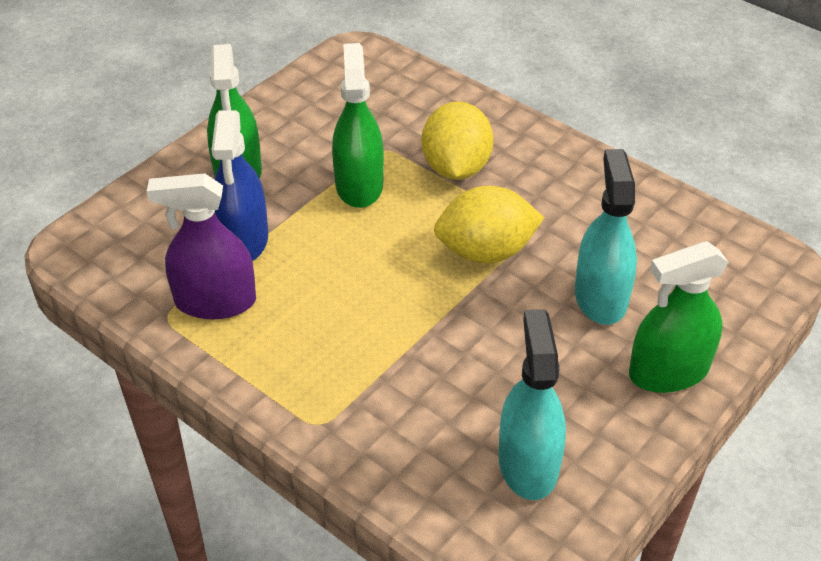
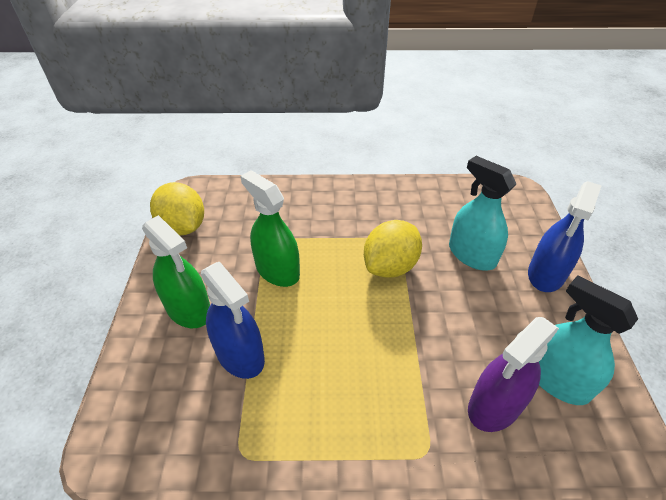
camera: 40 degrees left, 0 degrees up
purple spray bottle [147,173,256,319] -> purple spray bottle moved to [468,317,559,432]
yellow lemon [422,101,494,180] -> yellow lemon moved to [150,182,204,235]
green spray bottle [629,241,729,393] -> blue spray bottle [528,181,602,292]

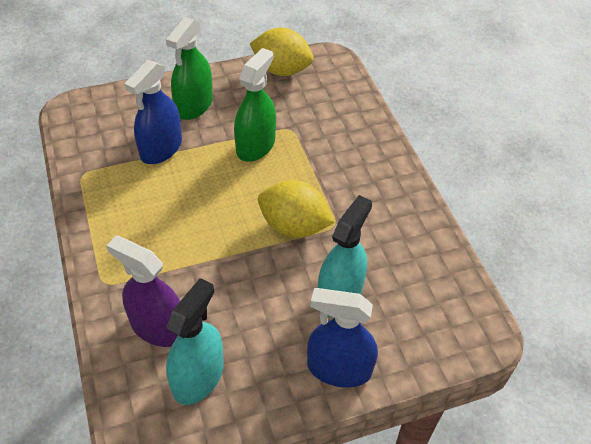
camera: 70 degrees right, 5 degrees up
yellow lemon [150,182,204,235] -> yellow lemon turned 75 degrees clockwise [250,28,313,76]

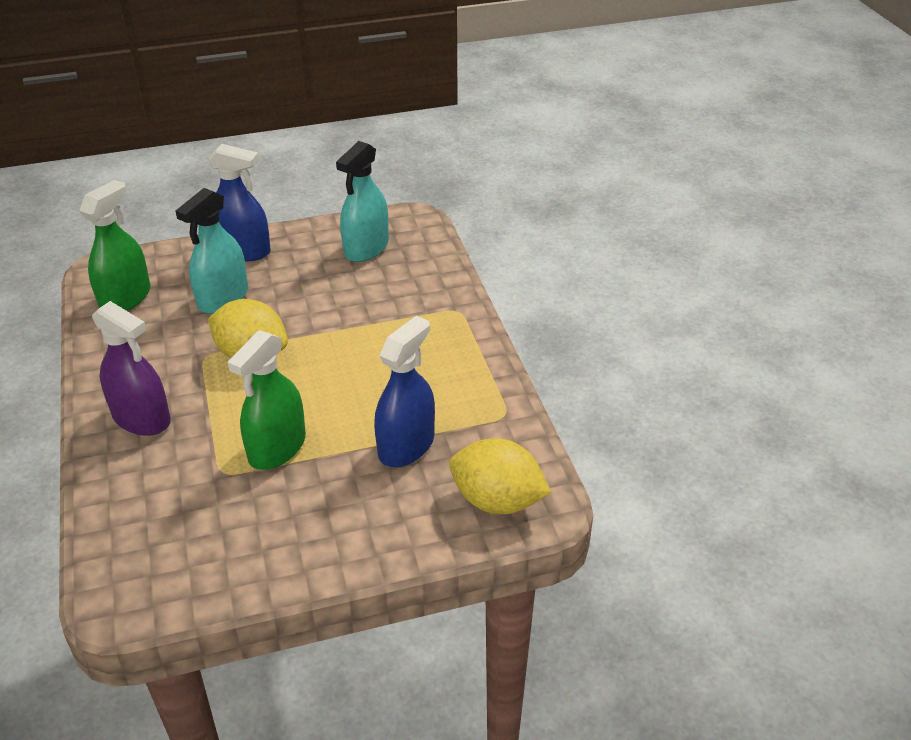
camera: 175 degrees left, 10 degrees down
purple spray bottle [106,236,180,347] -> purple spray bottle moved to [92,301,171,436]
green spray bottle [166,17,213,120] -> green spray bottle moved to [79,180,151,311]
yellow lemon [250,28,313,76] -> yellow lemon moved to [449,438,551,514]

